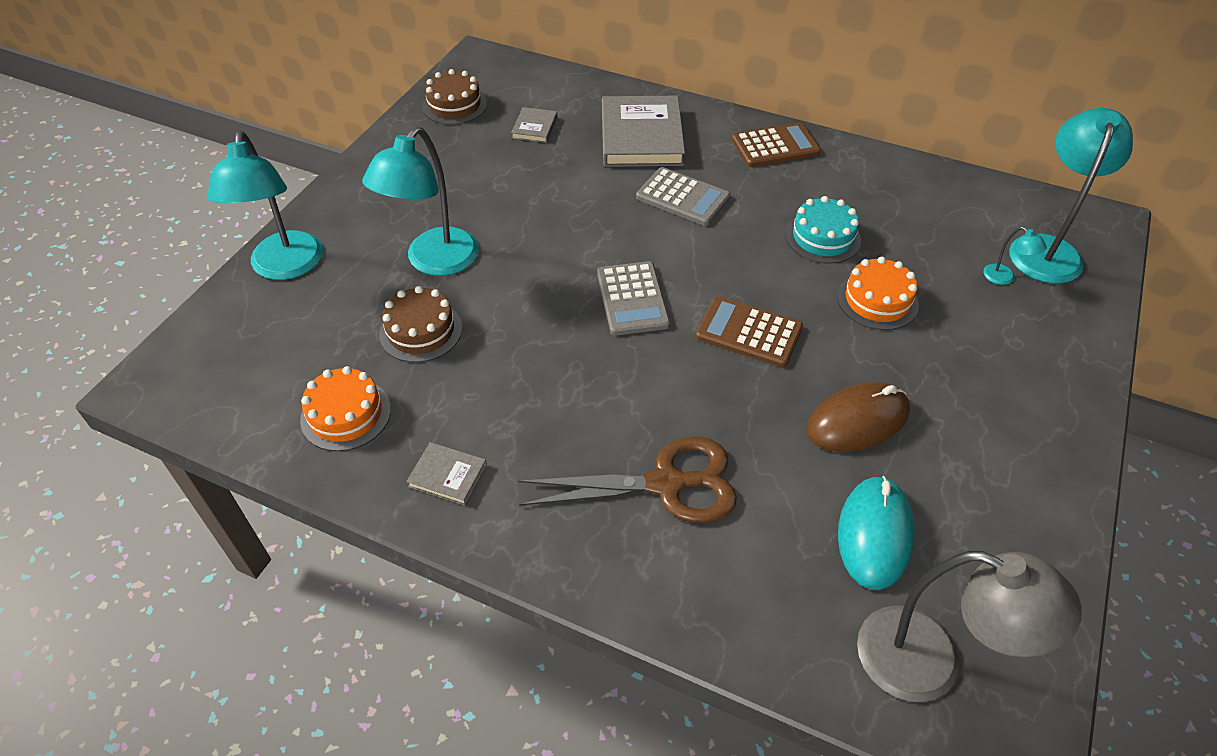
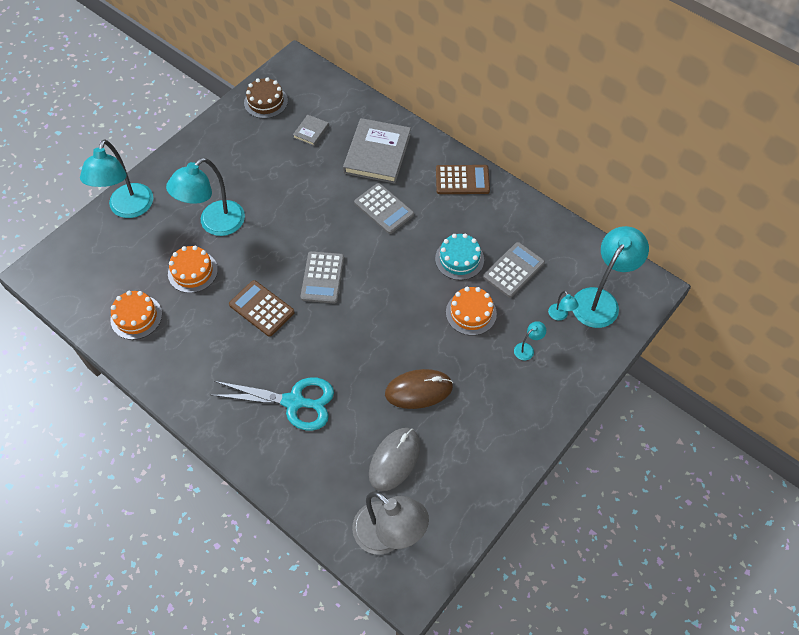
camera: 15 degrees right, 10 degrees up
brown cake [379,286,462,363] -> orange cake [168,246,218,293]
grey book [406,442,487,506] -> none
brown scissors [518,437,737,523] -> turquoise scissors [211,377,334,431]
brown calculator [696,296,803,367] -> brown calculator moved to [229,280,295,337]
turquoise mouse [838,476,915,590] -> grey mouse [369,428,420,491]
none -> grey calculator [483,242,545,298]
none -> turquoise lamp [514,321,546,360]

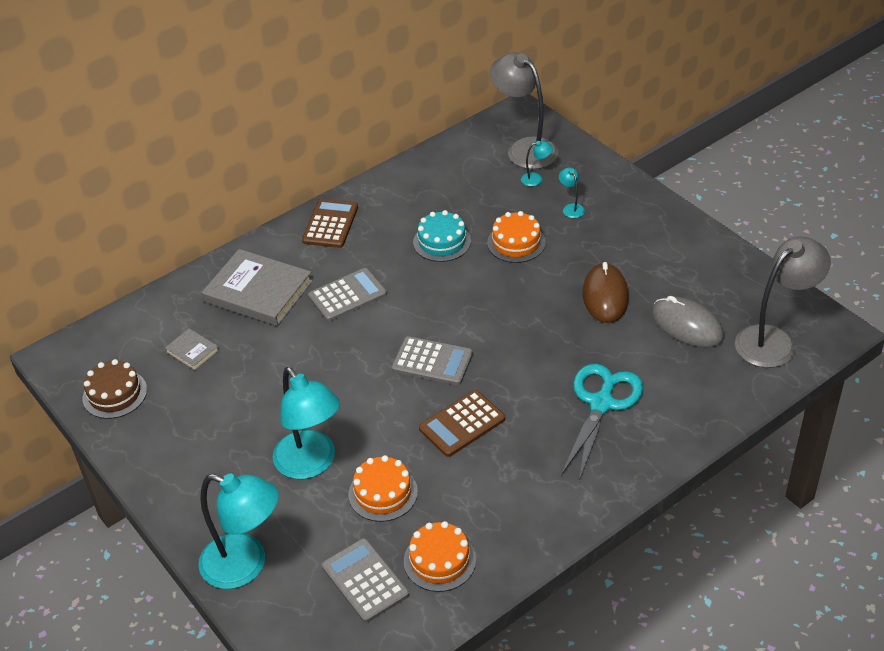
camera: 75 degrees left, 15 degrees down
grey calculator [483,242,545,298] -> grey calculator moved to [322,538,409,623]
turquoise lamp [573,226,649,328] -> grey lamp [490,52,558,169]

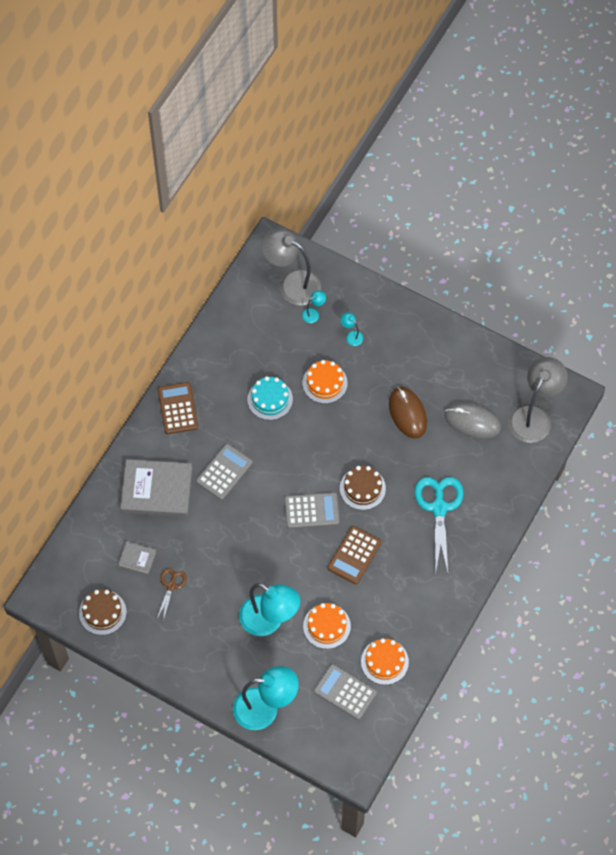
camera: 25 degrees left, 20 degrees up
none -> brown scissors [157,568,187,621]
none -> brown cake [340,466,386,510]

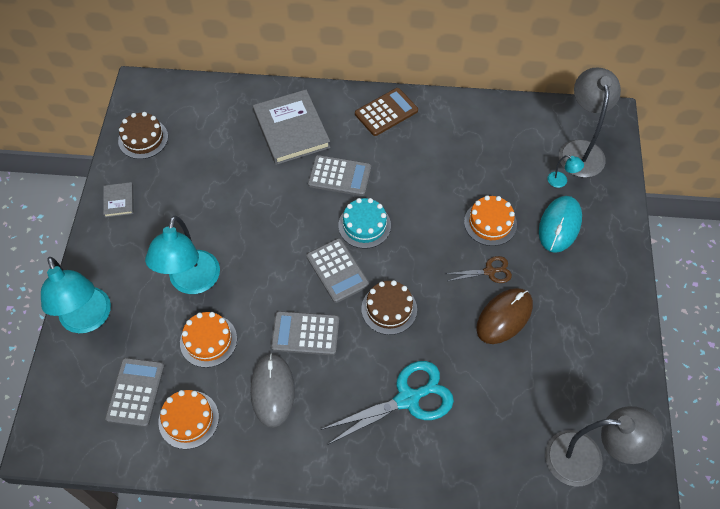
camera: 65 degrees right, 5 degrees down
grey book [118,541,156,574] -> grey book moved to [103,182,134,217]
brown scissors [157,568,187,621] -> brown scissors moved to [446,256,512,283]
turquoise cake [248,376,293,420] -> turquoise cake moved to [338,198,391,249]
brown calculator [328,526,382,584] -> grey calculator [271,311,339,355]
turquoise lamp [340,312,363,346] -> turquoise mouse [539,196,582,253]
grey mouse [445,403,501,439] -> grey mouse moved to [250,353,295,428]

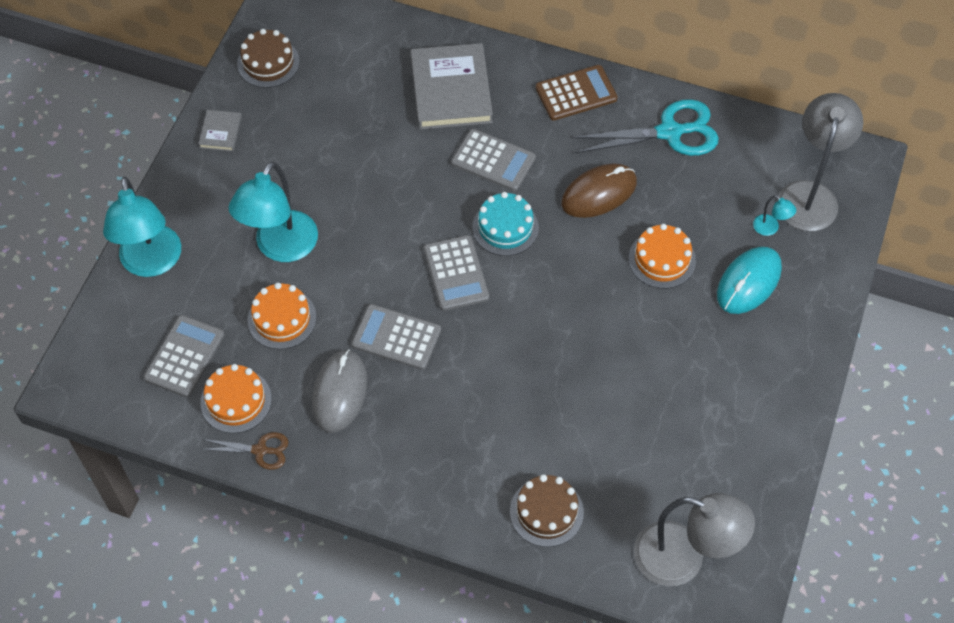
camera: 15 degrees right, 0 degrees up
turquoise scissors [320,361,454,445] -> turquoise scissors moved to [571,99,719,156]
brown cake [361,280,417,335] -> brown cake moved to [510,474,584,547]
brown scissors [446,256,512,283] -> brown scissors moved to [201,432,289,470]
brown mouse [476,288,533,344] -> brown mouse moved to [561,163,637,218]

